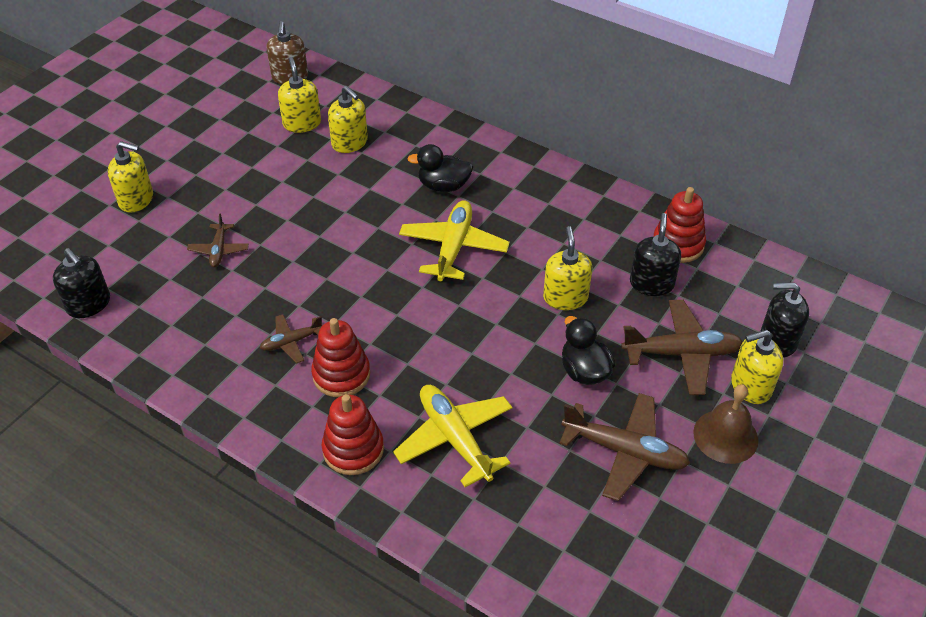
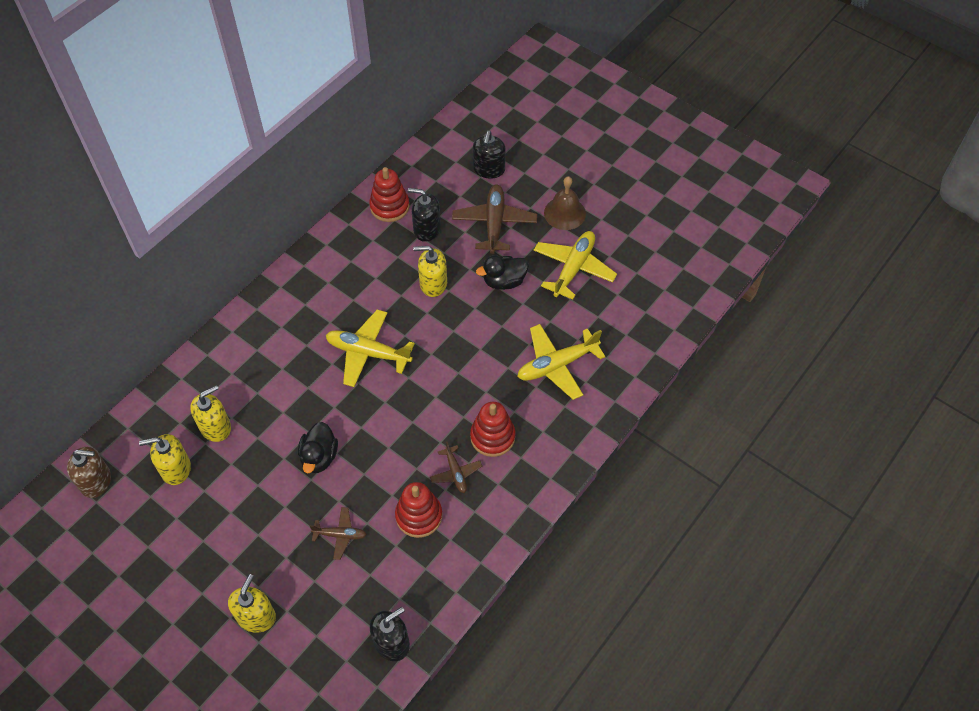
camera: 85 degrees left, 10 degrees up
red stacking toy [322,394,384,475] -> red stacking toy moved to [395,482,442,538]
black duck [407,144,473,192] -> black duck moved to [298,422,338,473]
brown plane [559,393,690,501] -> yellow plane [533,231,617,300]
yellow soap dispenser [731,330,783,404] -> none

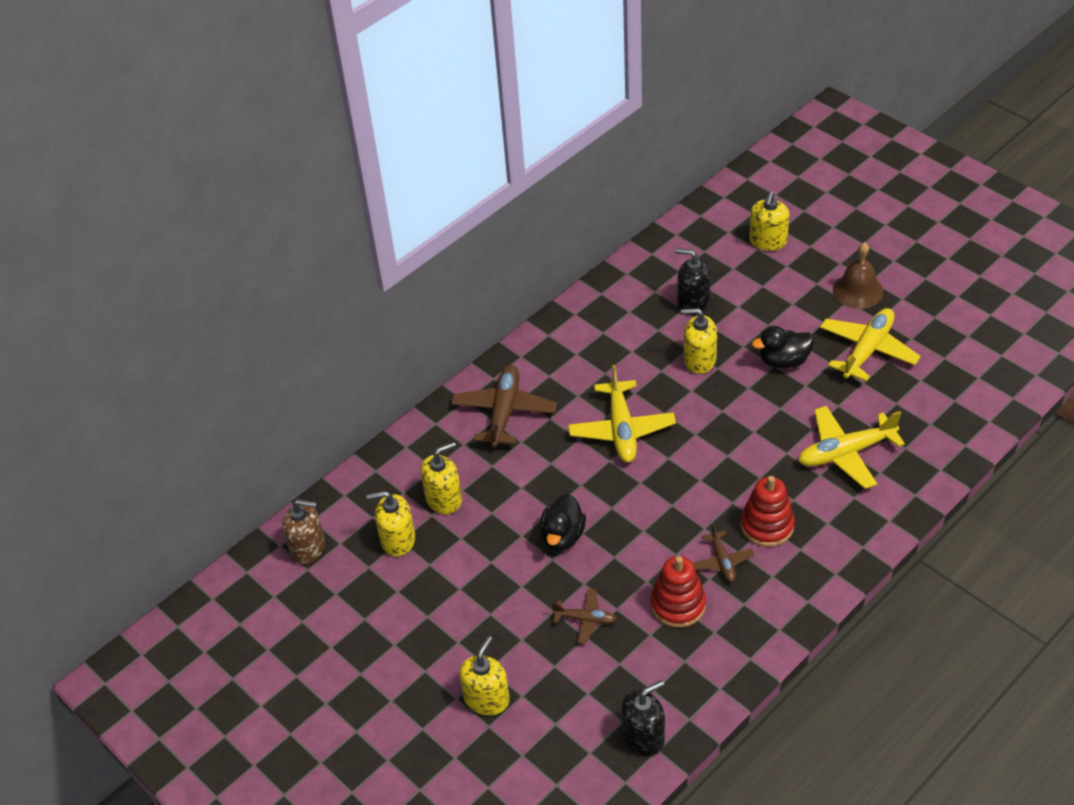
camera: 10 degrees right, 10 degrees down
yellow plane [326,310,415,387] -> yellow plane turned 120 degrees counterclockwise [568,365,676,462]
red stacking toy [369,167,410,222] -> none
brown plane [452,184,537,254] -> brown plane moved to [451,365,557,448]
black soap dispenser [473,131,506,179] -> yellow soap dispenser [749,191,789,251]

